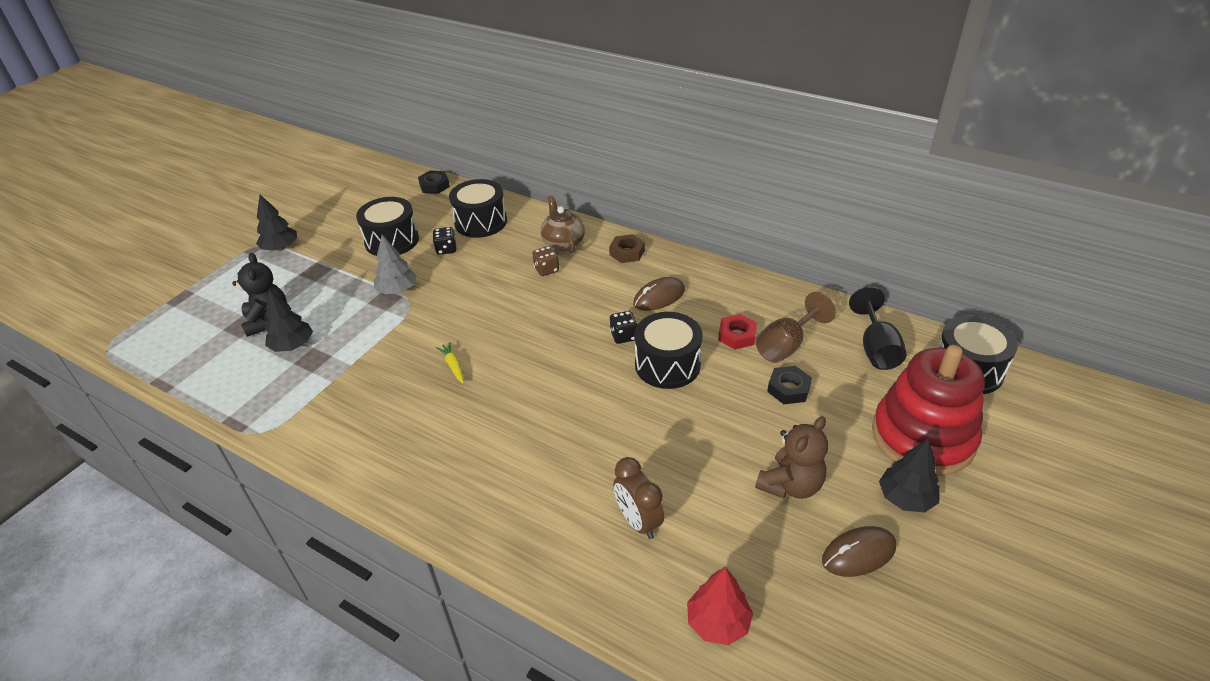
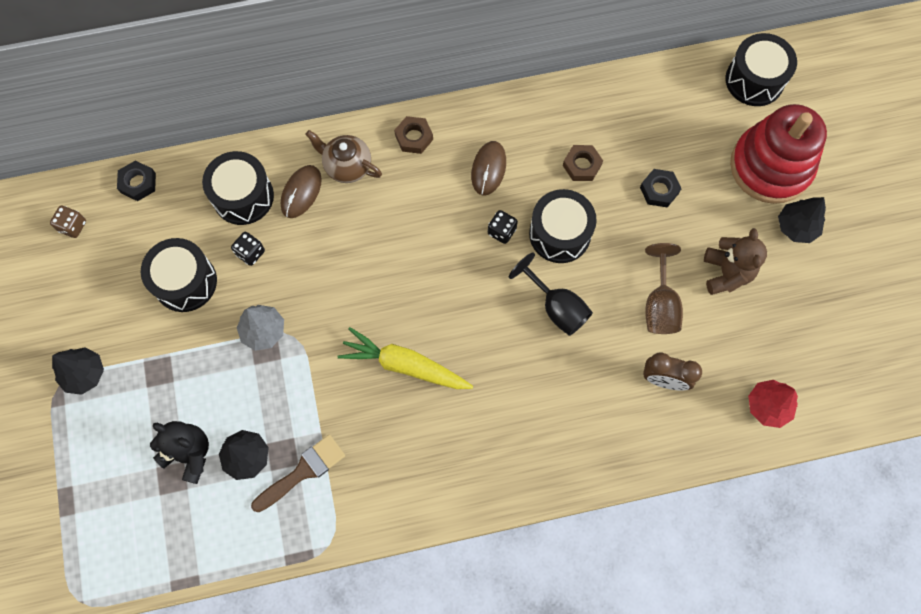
camera: 45 degrees left, 30 degrees up
yellow carrot [436,342,464,384] -> yellow carrot [338,327,473,389], size x2.19
brown dice [532,246,559,276] -> brown dice moved to [50,206,86,238]
red nut [718,314,757,350] -> brown nut [563,145,603,181]
brown goblet [756,292,836,363] -> brown goblet moved to [645,243,683,334]
brown mouse [822,526,896,577] -> brown mouse moved to [281,165,322,218]
black goblet [849,287,906,370] -> black goblet moved to [509,252,593,336]
none -> brown brush [251,434,345,512]

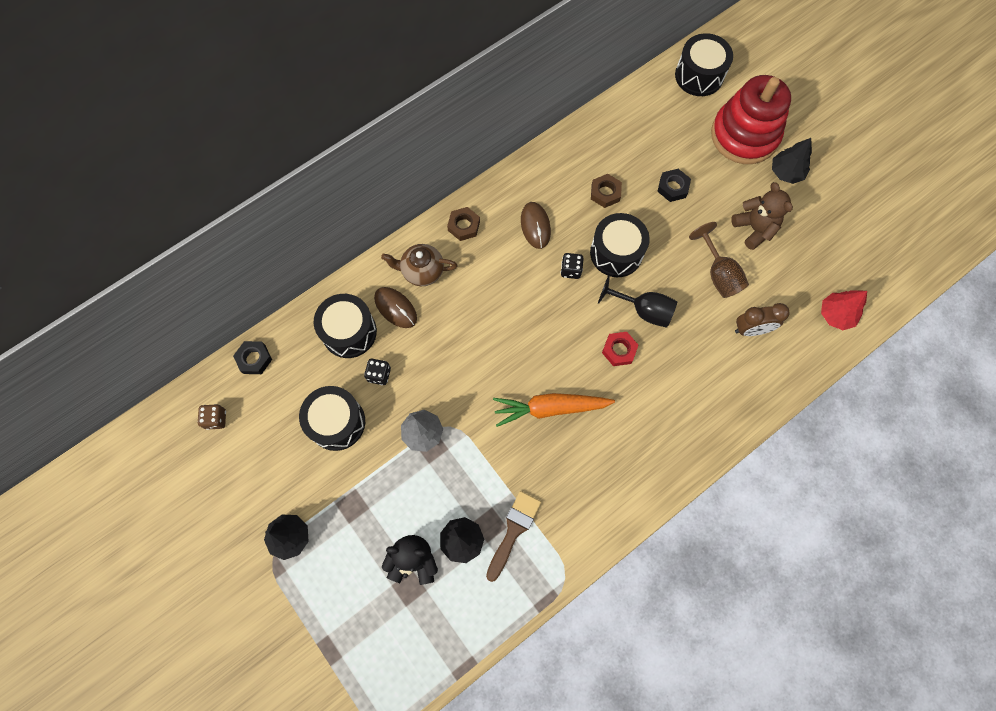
camera: 25 degrees left, 0 degrees up
brown mouse [281,165,322,218] -> brown mouse turned 45 degrees counterclockwise [374,287,417,328]
yellow carrot [338,327,473,389] -> orange carrot [493,393,615,427]
none -> red nut [602,332,639,366]

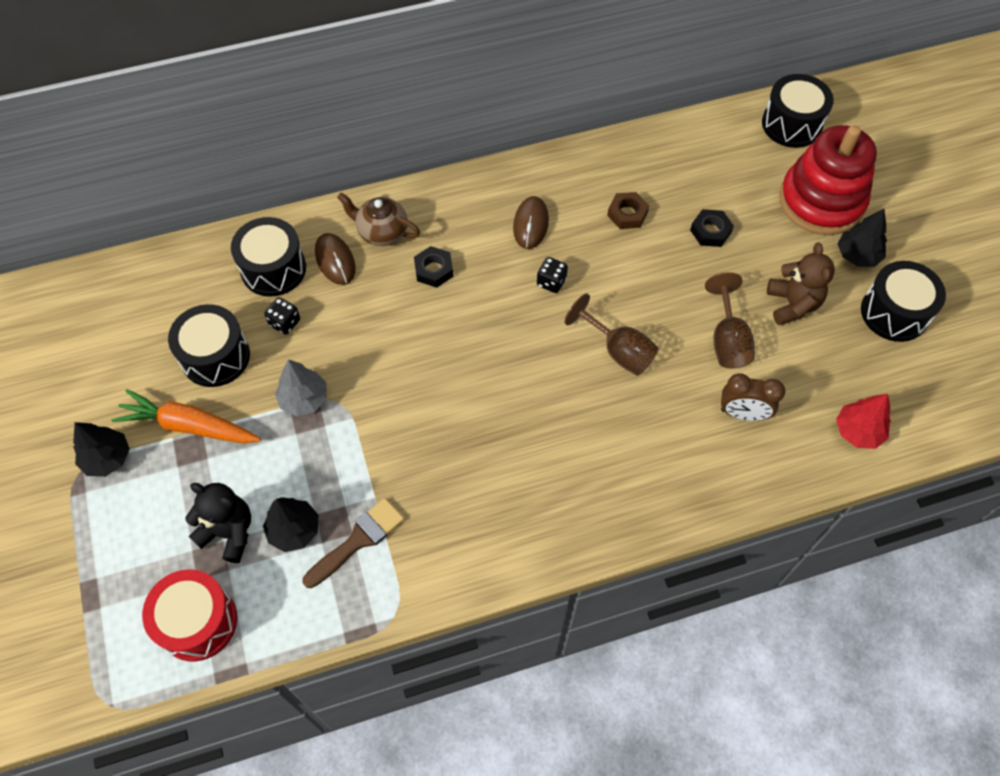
camera: 20 degrees right, 10 degrees down
brown dice [198,404,226,430] -> none
black nut [233,341,272,374] -> black nut moved to [414,246,453,288]
brown nut [447,207,480,241] -> none
orange carrot [493,393,615,427] -> orange carrot moved to [112,389,261,444]
black drum [590,213,650,277] -> black drum moved to [861,261,946,342]
black goblet [598,275,677,328] -> brown goblet [564,293,659,376]
red nut [602,332,639,366] -> none
none -> red drum [142,569,237,662]

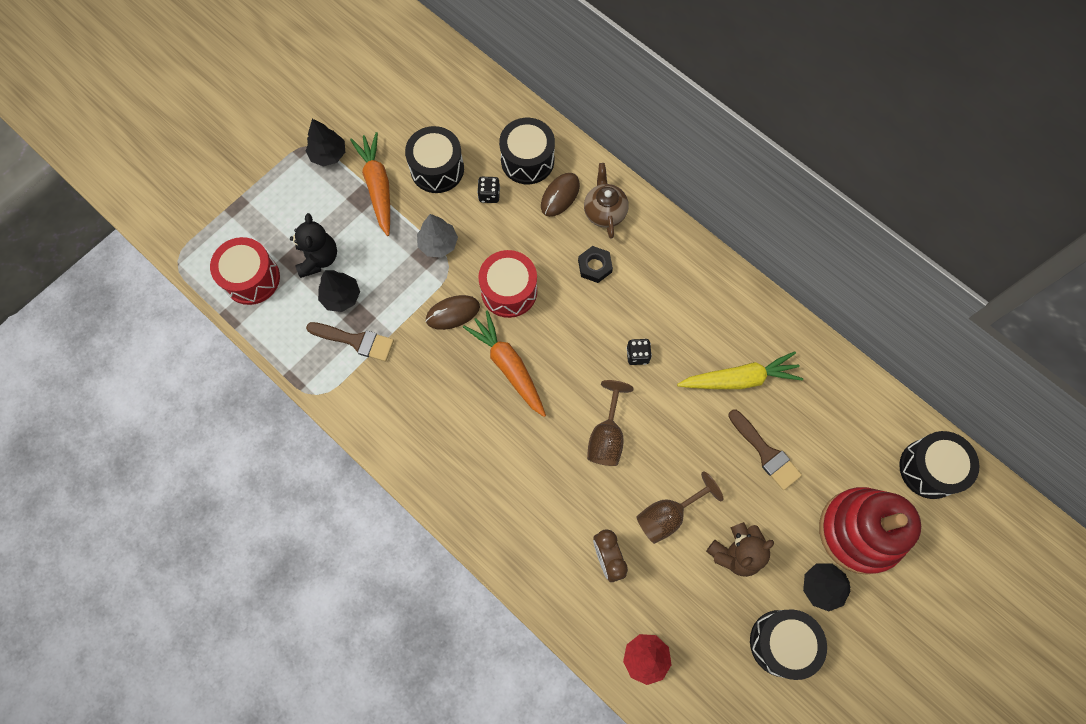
camera: 60 degrees right, 10 degrees up
brown mouse [513,196,549,249] -> brown mouse moved to [425,295,480,330]
brown nut [607,192,649,229] -> yellow carrot [677,351,803,389]
black nut [690,209,734,247] -> brown brush [728,410,802,490]
none -> orange carrot [463,311,546,417]
none -> red drum [478,250,537,318]

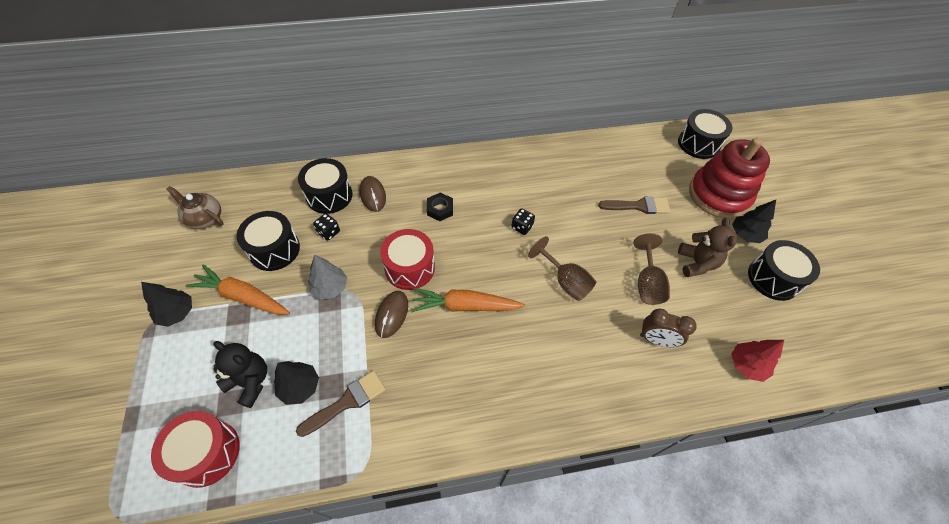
camera: 55 degrees left, 15 degrees down
brown teapot [584,163,629,239] -> brown teapot moved to [166,186,224,229]
yellow carrot [677,351,803,389] -> none

